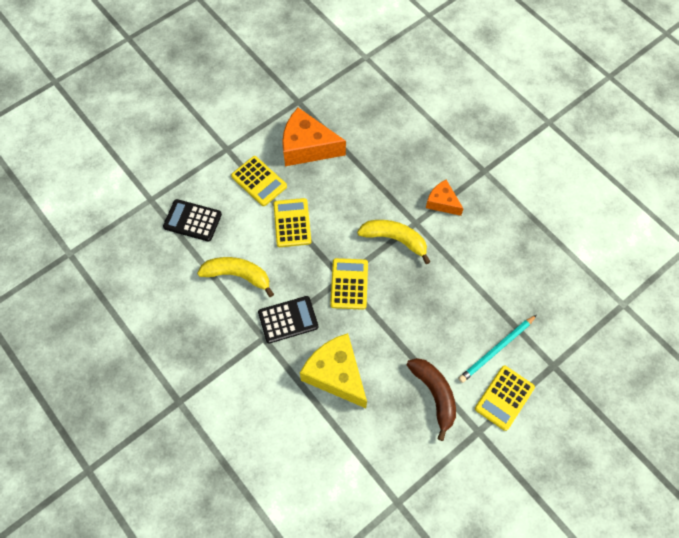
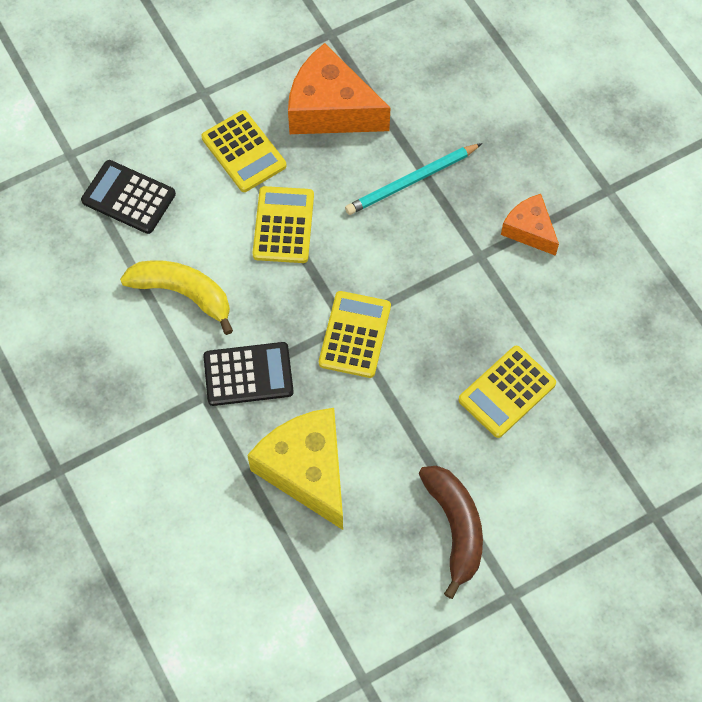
camera: 10 degrees right, 0 degrees up
yellow banana [357,220,431,264] -> none
turquoise pencil [458,315,537,383] -> turquoise pencil moved to [345,143,482,215]
yellow calculator [475,366,535,431] -> yellow calculator moved to [458,346,556,438]

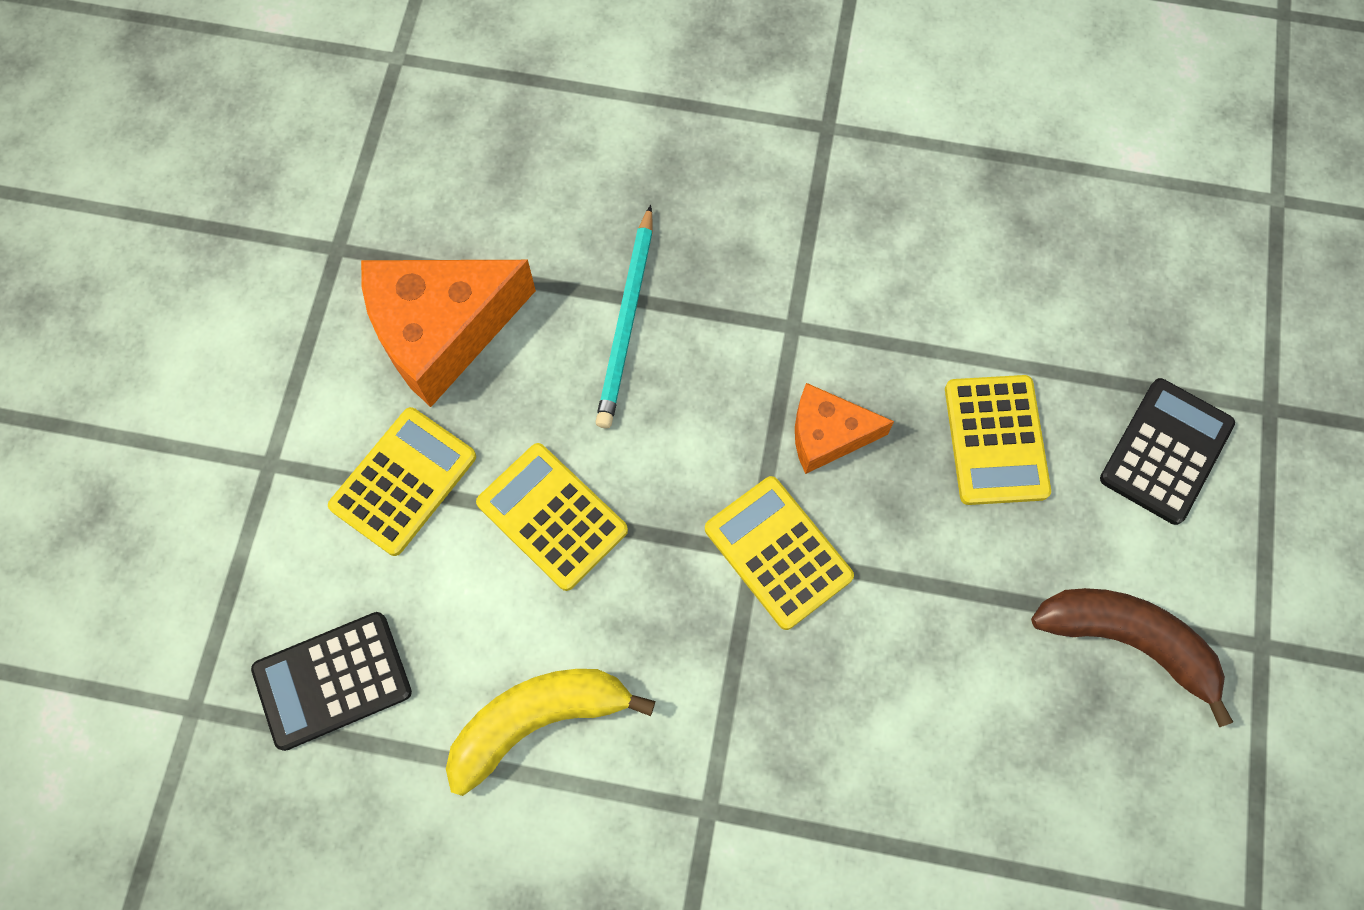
camera: 50 degrees left, 5 degrees up
yellow calculator [201,110,286,192] -> yellow calculator turned 60 degrees counterclockwise [328,407,476,556]
black calculator [203,342,294,406] -> black calculator moved to [1100,378,1235,525]
yellow cheese [247,408,343,530] -> none
orange cheese [501,194,559,256] -> orange cheese moved to [795,383,894,474]

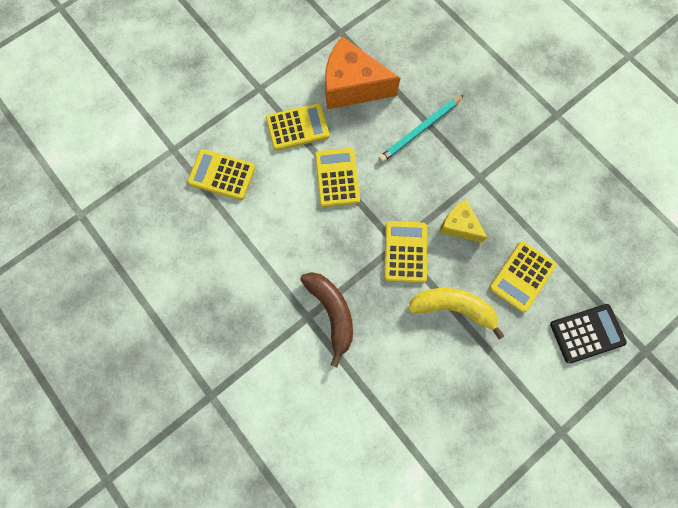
camera: 40 degrees right, 5 degrees up
black calculator [251,612,412,751] -> yellow calculator [187,149,255,200]
yellow banana [446,669,655,796] -> yellow banana moved to [408,288,504,339]
orange cheese [795,383,894,474] -> yellow cheese [439,199,488,243]
brown banana [1031,588,1233,727] -> brown banana moved to [300,272,353,367]

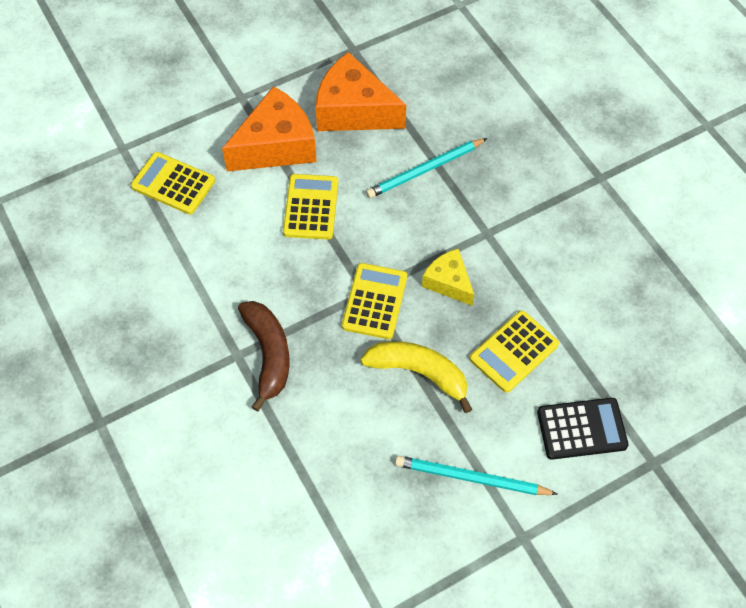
camera: 10 degrees right, 15 degrees down
yellow calculator [266,103,329,151] -> orange cheese [222,86,317,171]
none -> turquoise pencil [395,456,557,495]

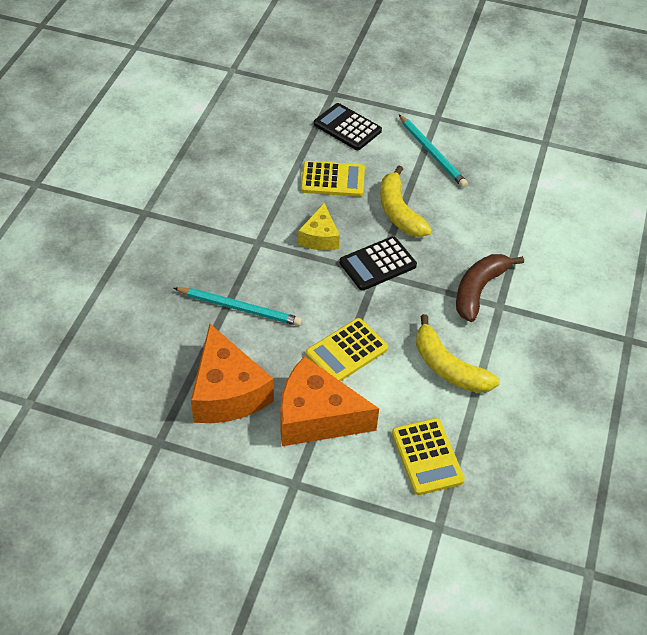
camera: 135 degrees left, 10 degrees down
yellow calculator [342,263,407,339] -> black calculator [339,236,417,291]
none -> yellow banana [416,314,500,393]

